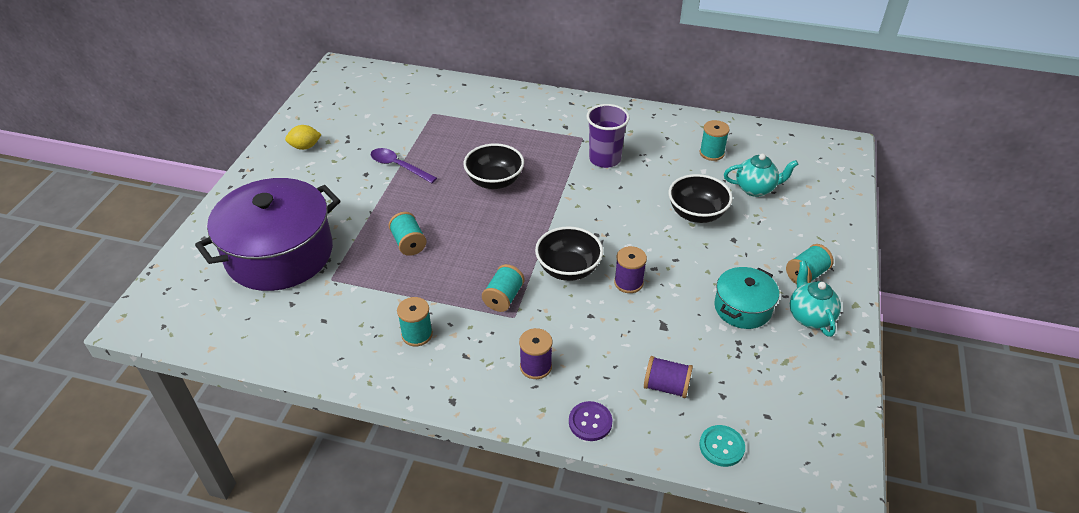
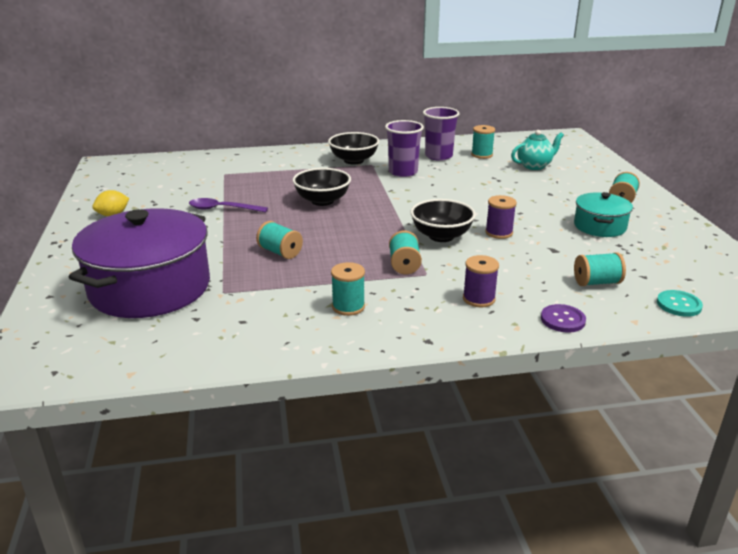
camera: 25 degrees left, 15 degrees down
purple spool [644,356,693,398] -> turquoise spool [574,252,626,286]
black bowl [669,174,733,223] -> black bowl moved to [328,132,379,164]
turquoise teapot [790,261,841,337] -> none
none -> purple cup [423,107,460,161]

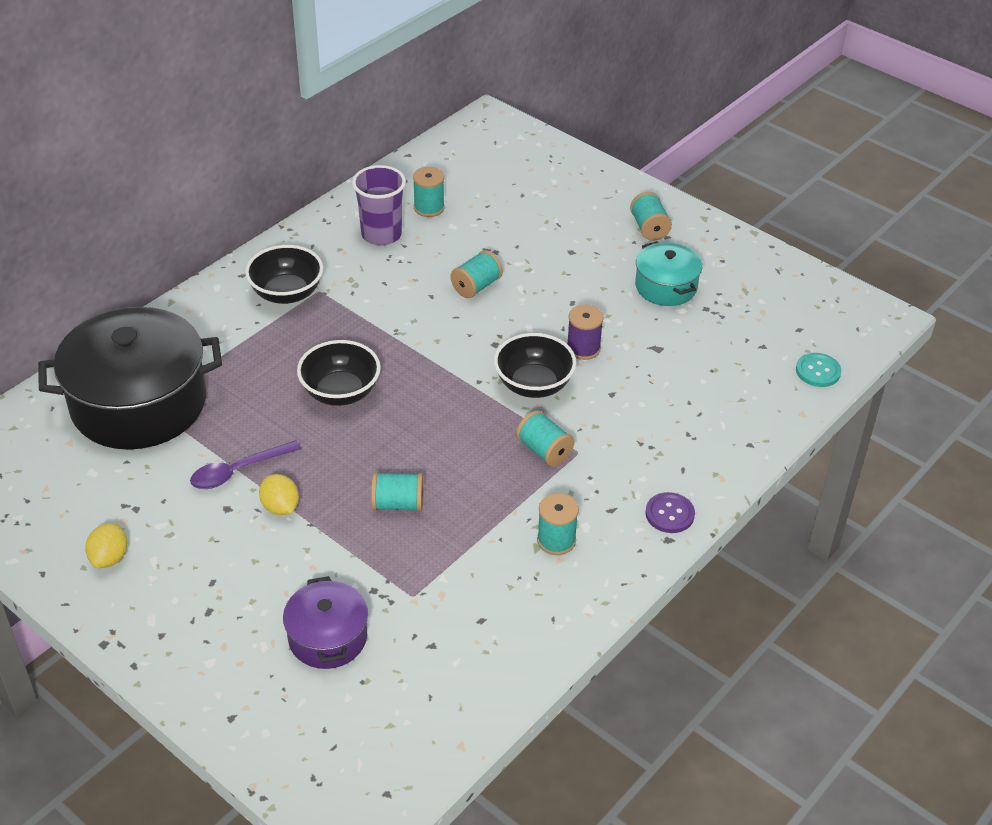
camera: 40 degrees left, 15 degrees up
purple pot [69,208,210,318] -> purple pot [283,576,368,669], size x0.51
purple cup [385,120,424,177] -> none
purple spool [463,255,499,307] -> none
turquoise teapot [511,130,564,170] -> none
purple button [541,304,586,333] -> purple button moved to [645,492,695,533]
turquoise spool [574,252,626,286] -> turquoise spool moved to [451,250,503,298]
none -> black pot [38,307,222,450]
none -> yellow lemon [259,474,299,515]

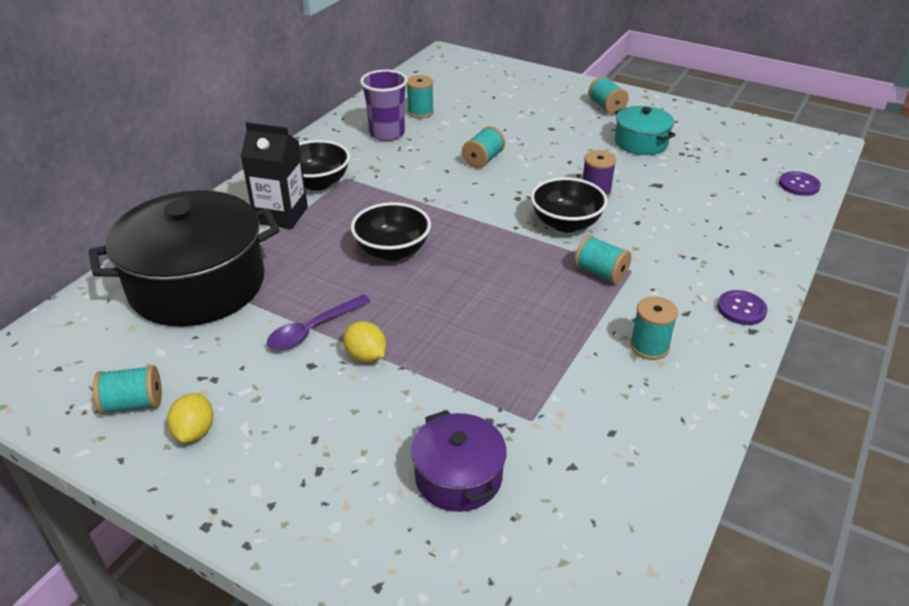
camera: 10 degrees left, 5 degrees down
turquoise spool [371,472,424,512] -> turquoise spool moved to [93,365,162,414]
turquoise button [796,353,841,387] -> purple button [779,171,821,196]
none -> black carton [241,122,308,229]

